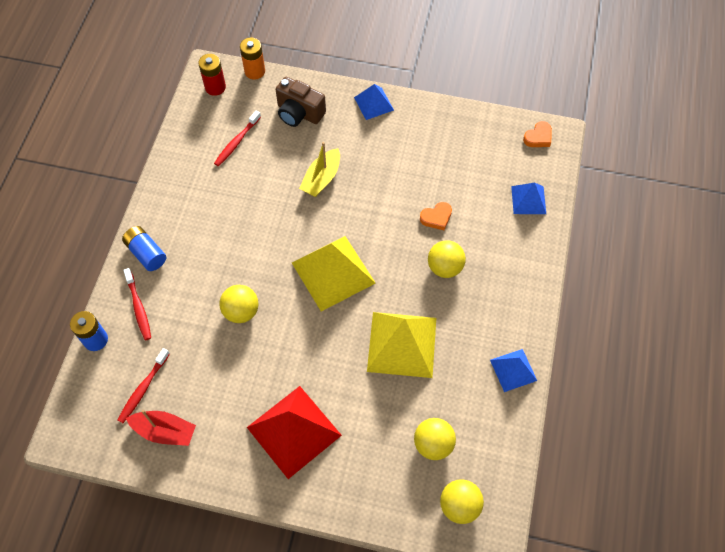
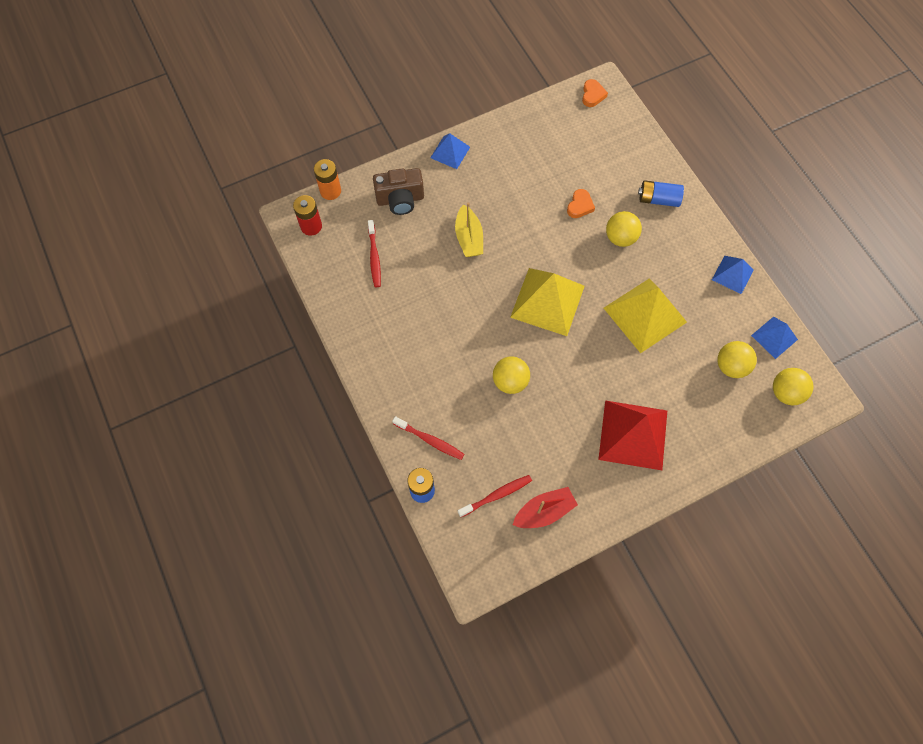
camera: 40 degrees left, 5 degrees up
red toothbrush [118,348,170,423] -> red toothbrush turned 105 degrees counterclockwise [458,475,532,517]
blue battery [122,226,166,271] -> blue battery moved to [638,180,684,207]
blue pyramid [511,183,546,214] -> blue pyramid moved to [751,317,798,359]

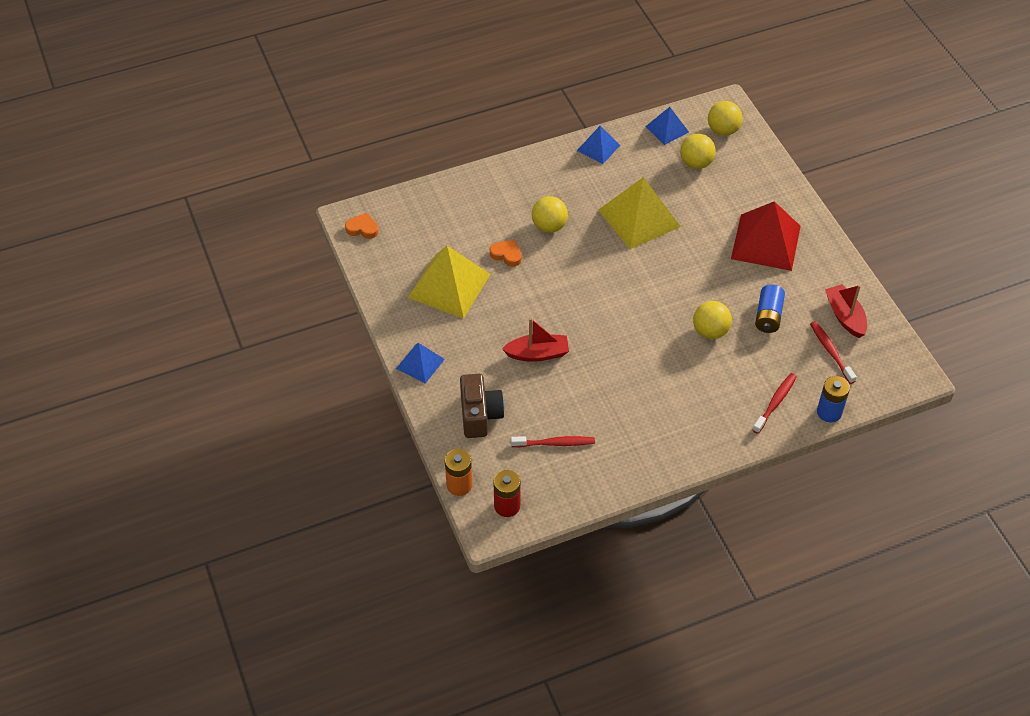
camera: 85 degrees left, 15 degrees down
yellow boat [455,202,483,257] -> red boat [502,318,569,362]
yellow pyramid [510,268,585,336] -> yellow pyramid moved to [408,246,491,318]
blue battery [638,180,684,207] -> blue battery moved to [755,284,785,333]

